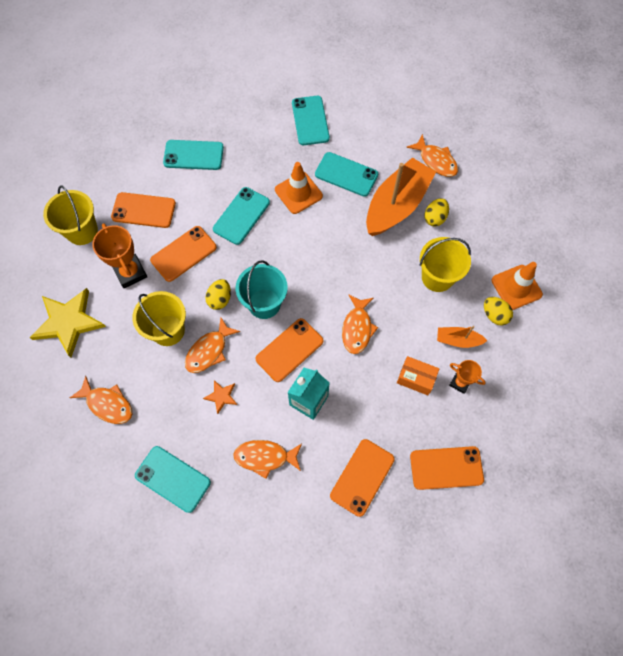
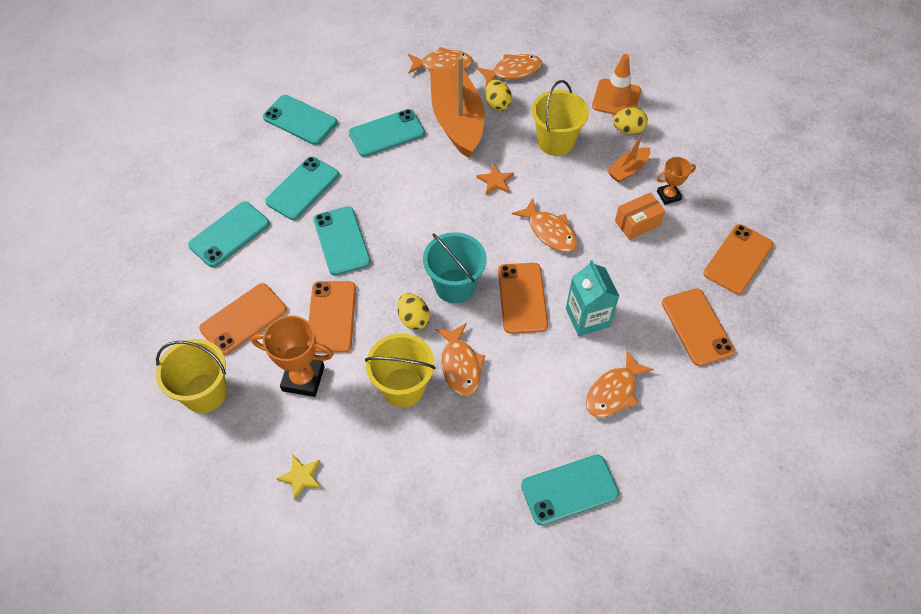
camera: 50 degrees left, 10 degrees down
yellow star [29,288,106,358] -> yellow star [276,455,321,500], size x0.46
orange fish [70,376,133,424] -> orange fish moved to [476,54,542,86]
orange star [203,380,237,414] -> orange star moved to [477,164,514,194]
orange traffic cone [275,162,323,214] -> none
none -> turquoise phone [265,157,339,220]

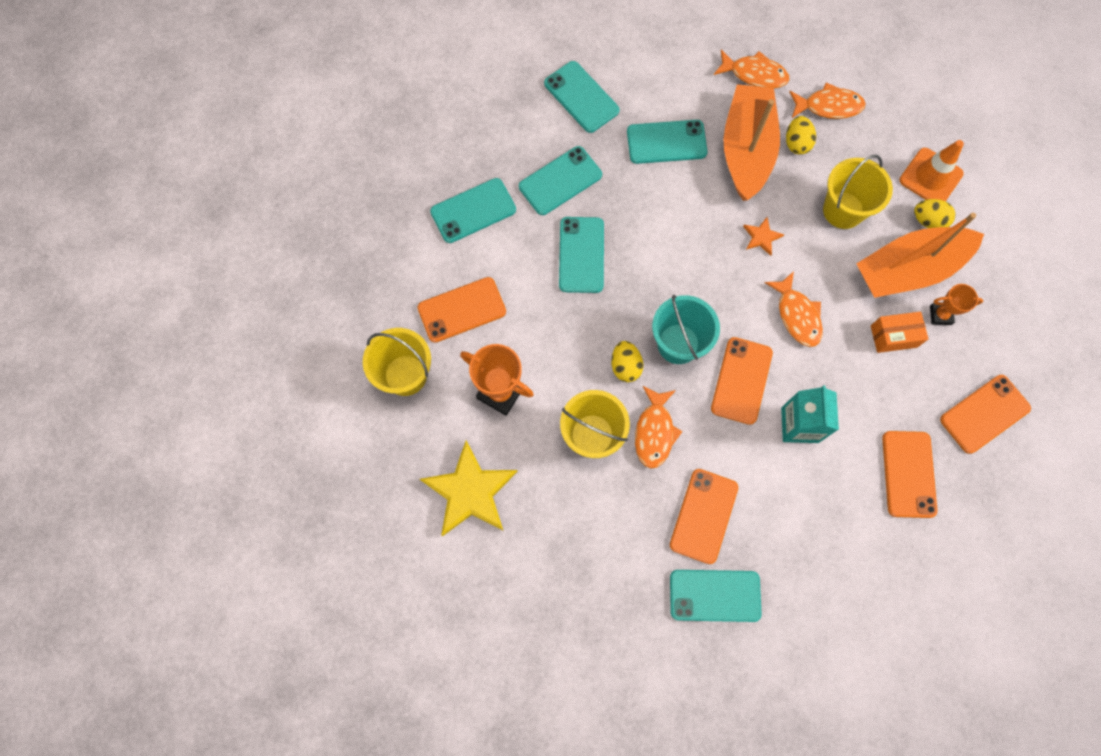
camera: 20 degrees right, 15 degrees up
yellow star [276,455,321,500] -> yellow star [420,440,518,536], size x2.18
orange phone [309,281,356,353] -> orange phone moved to [670,469,738,564]
orange fish [586,350,654,418] -> none
orange boat [607,135,650,183] -> orange boat [856,213,984,298], size x2.15

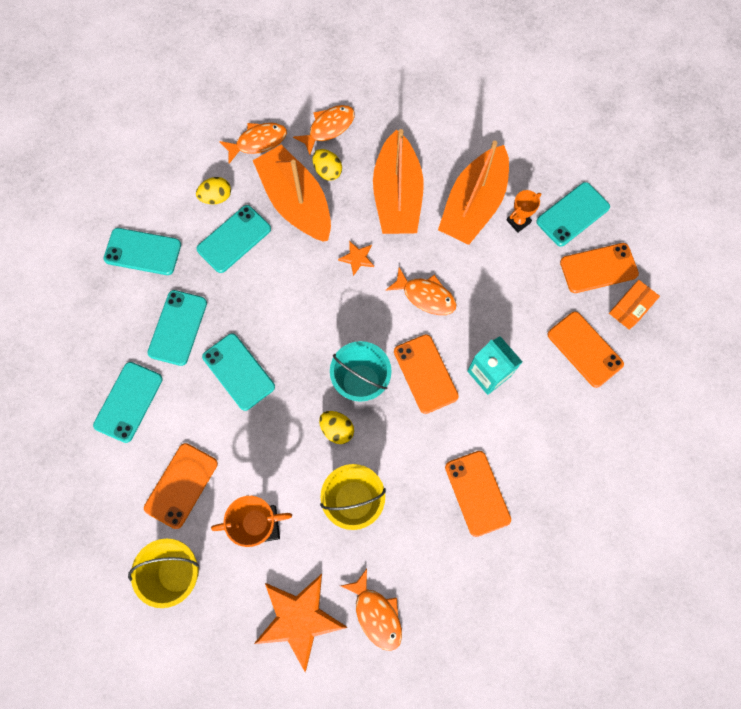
camera: 40 degrees left, 0 degrees up
yellow star [420,440,518,536] -> orange star [254,574,347,672]
orange fish [635,386,683,468] -> orange fish moved to [341,569,402,651]
turquoise phone [670,570,762,622] -> turquoise phone moved to [536,182,610,247]
yellow bucket [823,155,893,229] -> orange boat [373,129,424,234]
orange box [871,312,928,353] -> orange box moved to [609,280,660,330]
orange traffic cone [900,140,964,201] -> none
yellow egg [914,199,955,228] -> yellow egg moved to [196,177,231,204]
orange phone [940,375,1031,454] -> orange phone turned 60 degrees clockwise [560,243,639,293]

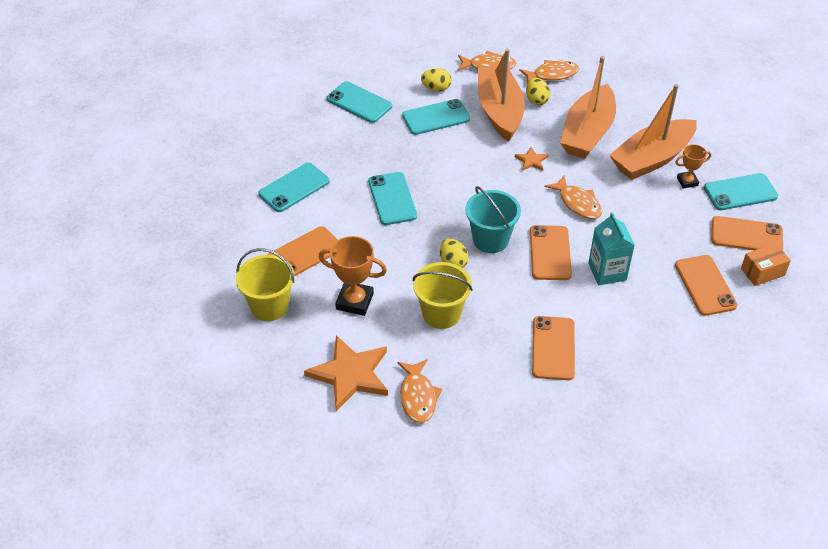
camera: 25 degrees right, 25 degrees down
turquoise phone [147,290,207,366] -> none

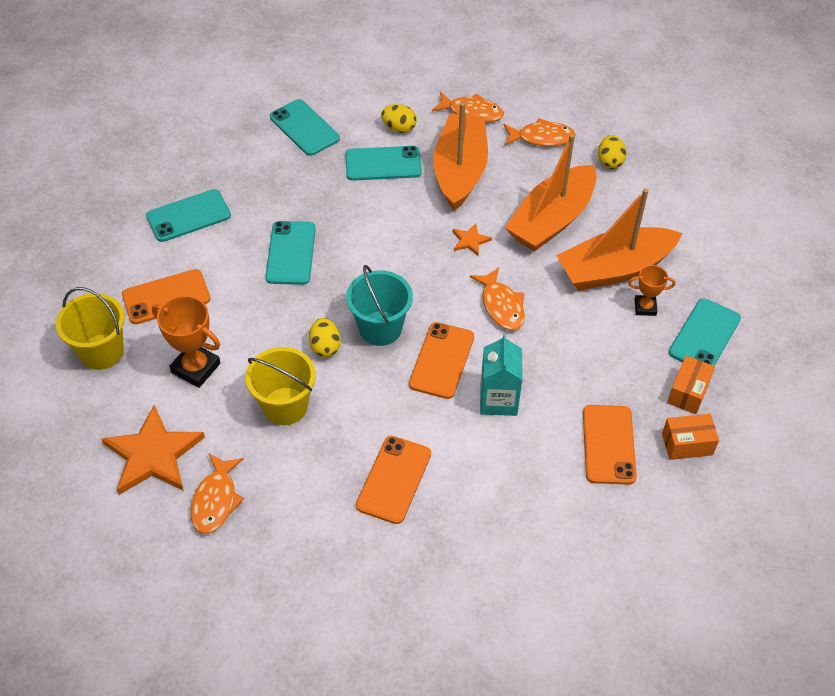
camera: 15 degrees right, 5 degrees up
yellow egg [526,78,550,105] -> yellow egg moved to [598,135,627,169]
turquoise phone [704,173,778,210] -> turquoise phone turned 60 degrees counterclockwise [669,298,741,366]
orange phone [711,216,783,250] -> orange box [667,356,715,414]

